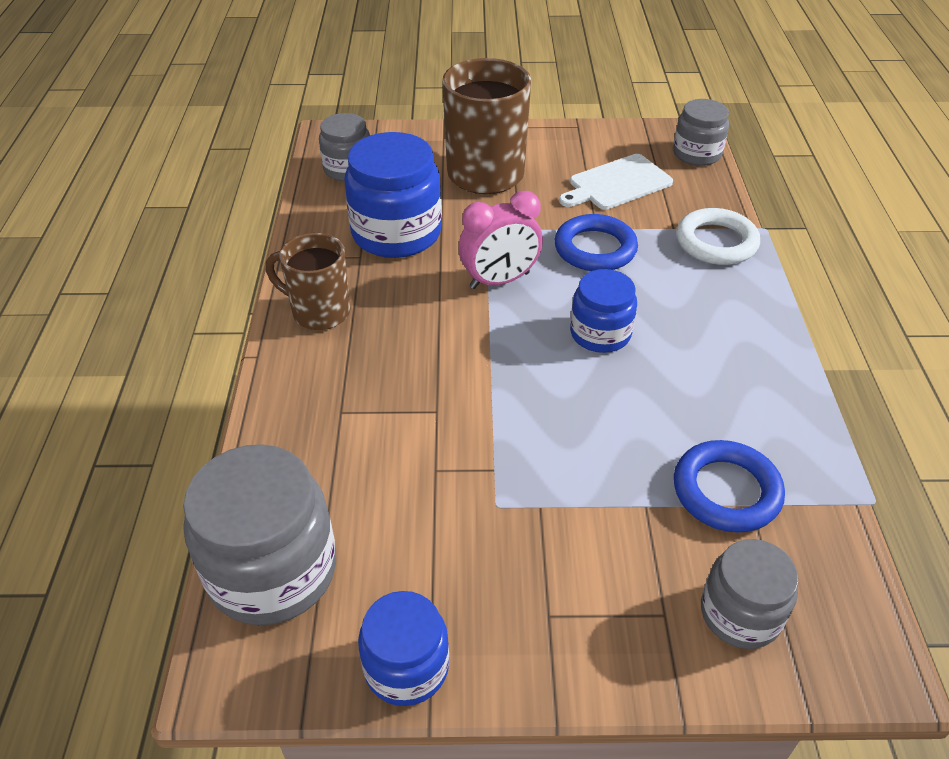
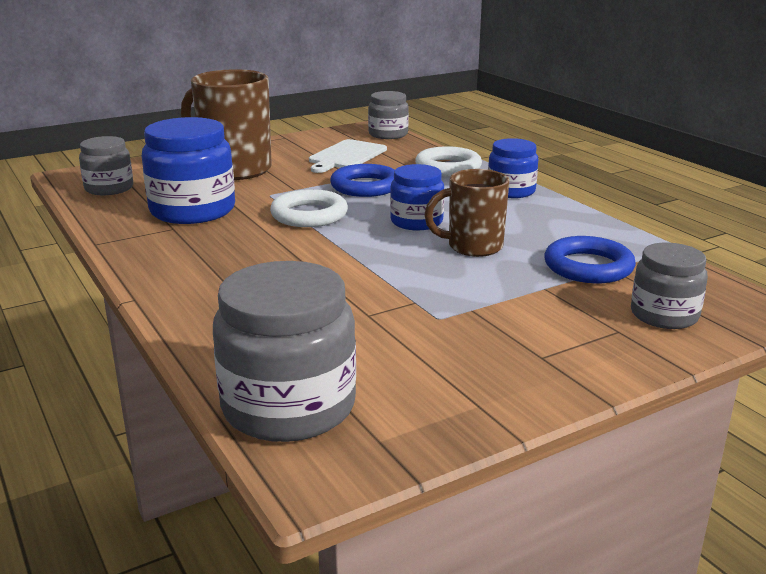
camera: 30 degrees left, 20 degrees down
brown mug [266,233,351,330] -> brown mug moved to [424,169,510,257]
blue jar [358,591,449,706] -> blue jar moved to [488,138,538,198]
pink clock [459,191,543,289] -> white ring [270,189,348,227]

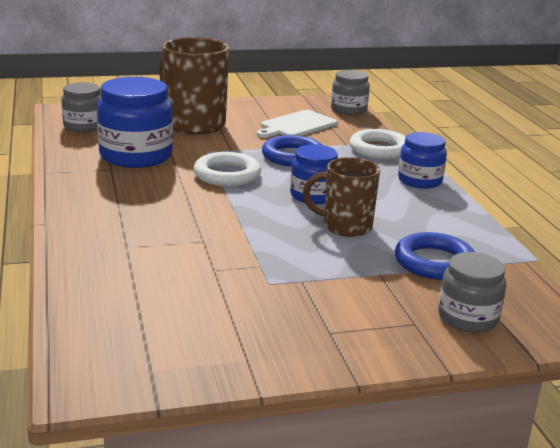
camera: 15 degrees right, 0 degrees up
grey jar [213,261,356,442] -> none

